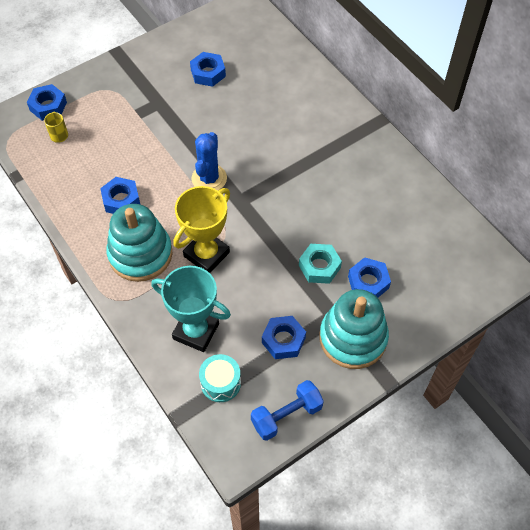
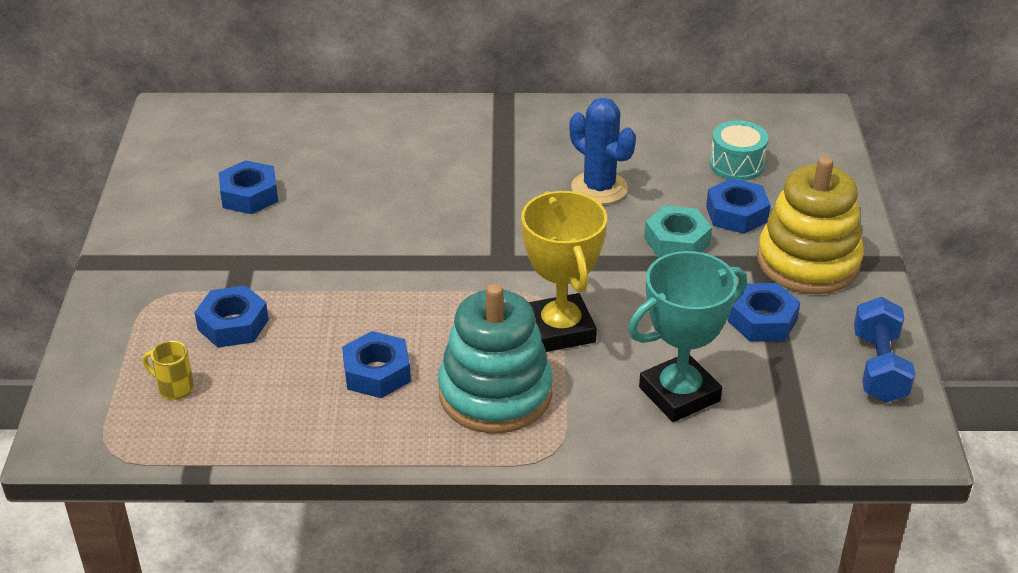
camera: 55 degrees left, 20 degrees down
blue nut [27,84,67,121] -> blue nut moved to [195,285,269,348]
blue cactus [191,132,227,190] -> blue cactus moved to [569,98,636,204]
turquoise drum [199,354,241,402] -> turquoise drum moved to [710,120,768,181]
turquoise stacking toy [320,289,389,369] -> yellow stacking toy [757,156,864,294]

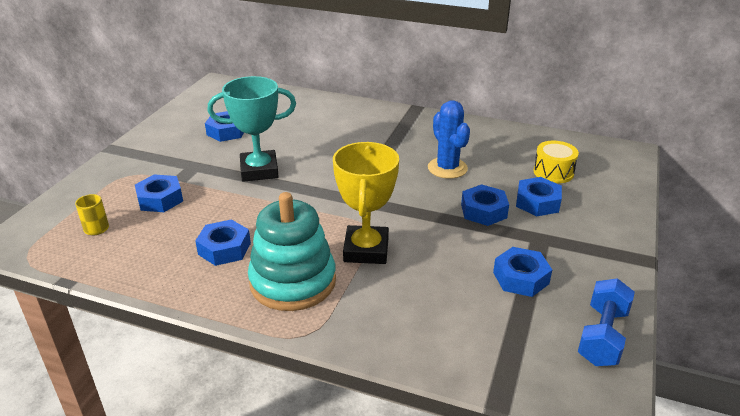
camera: 20 degrees right, 5 degrees down
turquoise trophy [628,251,747,422] -> turquoise trophy moved to [207,76,296,182]
turquoise nut [644,206,712,258] -> blue nut [461,184,509,226]
turquoise drum [710,120,768,181] -> yellow drum [533,141,579,183]
yellow stacking toy [757,156,864,294] -> none

